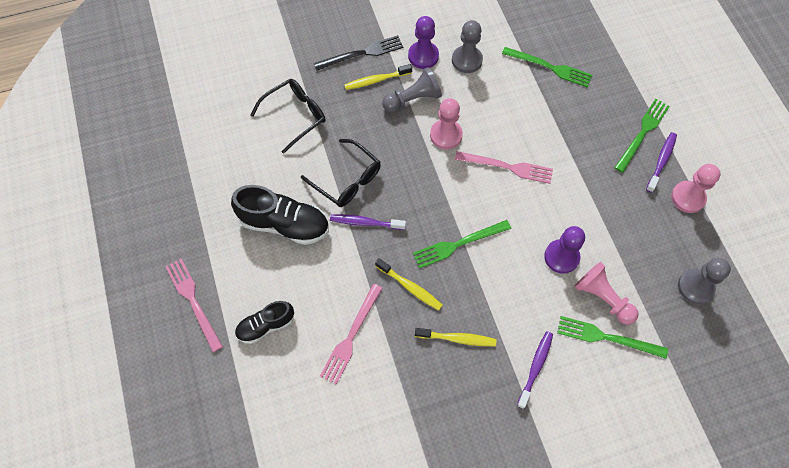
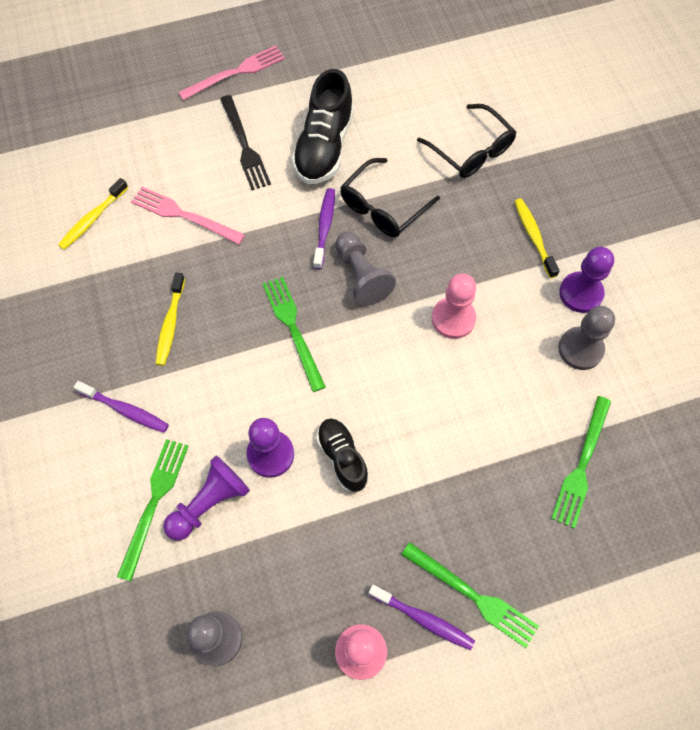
camera: 90 degrees right, 0 degrees up
black shoe [235,301,294,344] -> black shoe moved to [316,418,369,492]
black fork [314,35,403,71] -> black fork moved to [220,95,271,190]
yellow toothbrush [375,258,442,311] -> yellow toothbrush moved to [58,178,128,250]
grey pawn [382,67,442,113] -> grey pawn moved to [335,232,396,306]
pink fork [455,151,553,184] -> none
pink pawn [574,262,639,325] -> purple pawn [163,456,250,541]

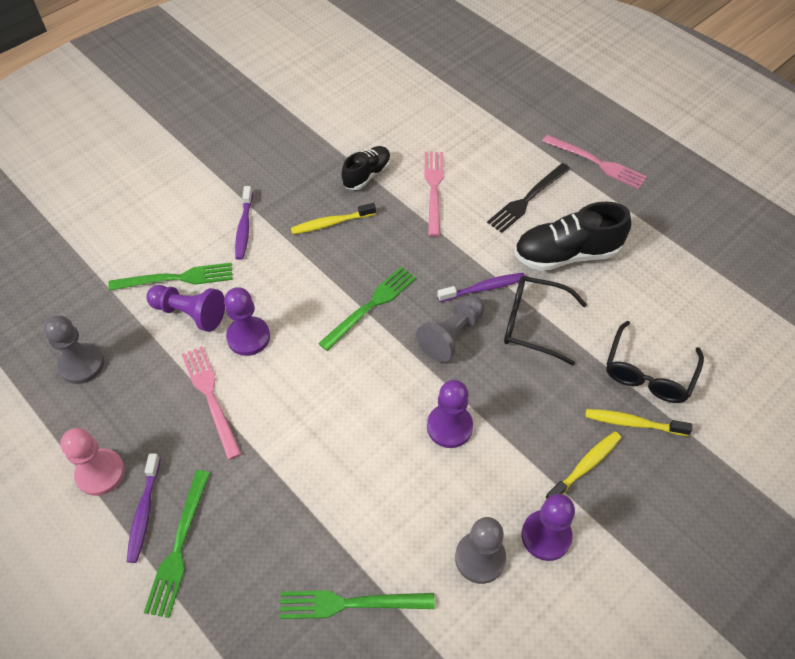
camera: 65 degrees right, 10 degrees down
yellow toothbrush [58,178,128,250] -> yellow toothbrush moved to [585,409,692,436]
black shoe [316,418,369,492] -> black shoe moved to [341,146,391,190]
pink pawn [432,273,476,339] -> purple pawn [427,380,473,448]
none -> pink fork [182,346,242,460]

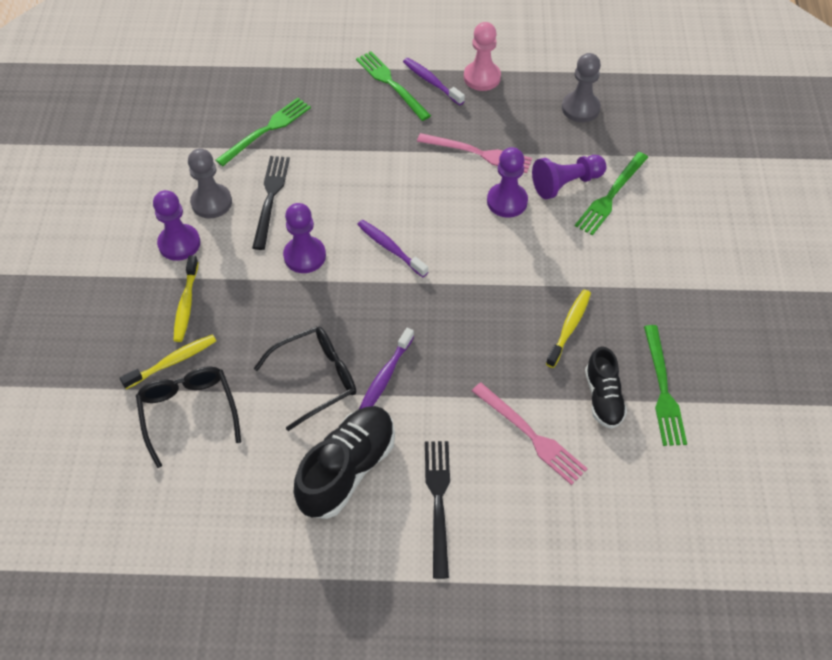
camera: 135 degrees right, 0 degrees up
purple toothbrush [235,186,253,260] -> purple toothbrush moved to [357,220,428,277]
green fork [318,267,416,351] -> green fork moved to [644,325,687,446]
grey pawn [416,296,485,362] -> none
pink fork [542,135,647,189] -> none
none -> black fork [252,156,290,250]

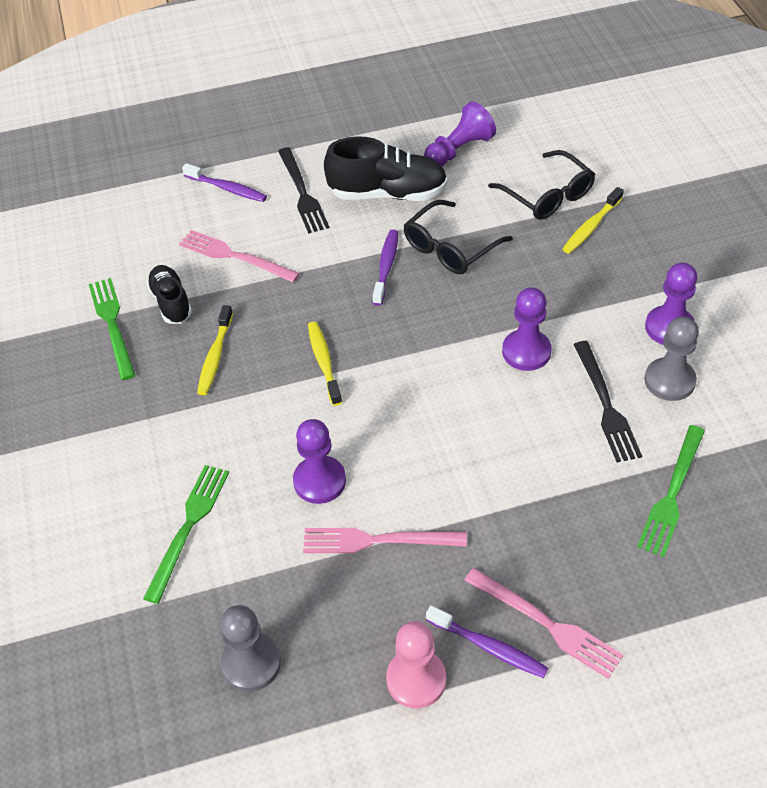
camera: 165 degrees right, 5 degrees down
yellow toothbrush [173,256,198,342] -> yellow toothbrush moved to [308,322,342,406]
black shoe [294,406,395,519] -> black shoe turned 105 degrees counterclockwise [324,136,448,201]
green fork [356,51,431,121] -> pink fork [464,568,623,679]
purple toothbrush [357,220,428,277] -> purple toothbrush moved to [182,163,267,202]
purple pawn [532,155,606,199] -> purple pawn moved to [424,101,496,166]

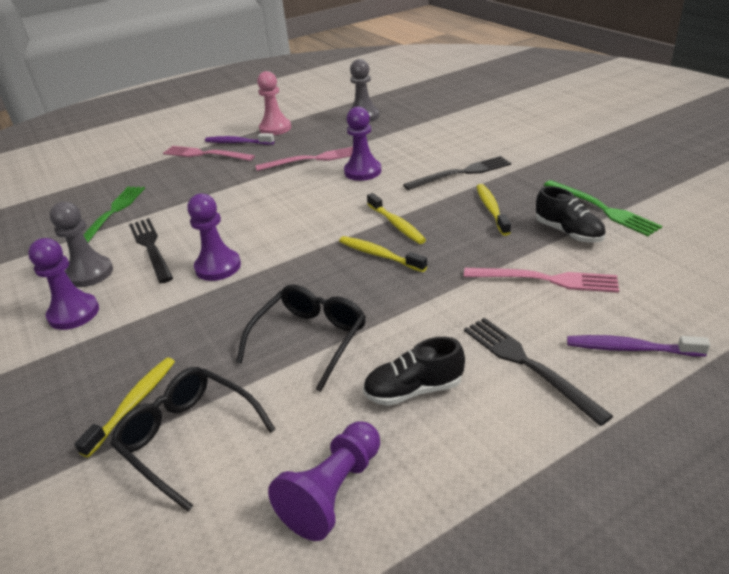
camera: 165 degrees right, 15 degrees down
green fork [143,465,229,604] -> none
black shoe [324,136,448,201] -> black shoe [363,337,465,406], size x0.61
purple toothbrush [373,229,398,306] -> none
none -> yellow toothbrush [339,236,427,272]
none -> black fork [403,156,511,190]

